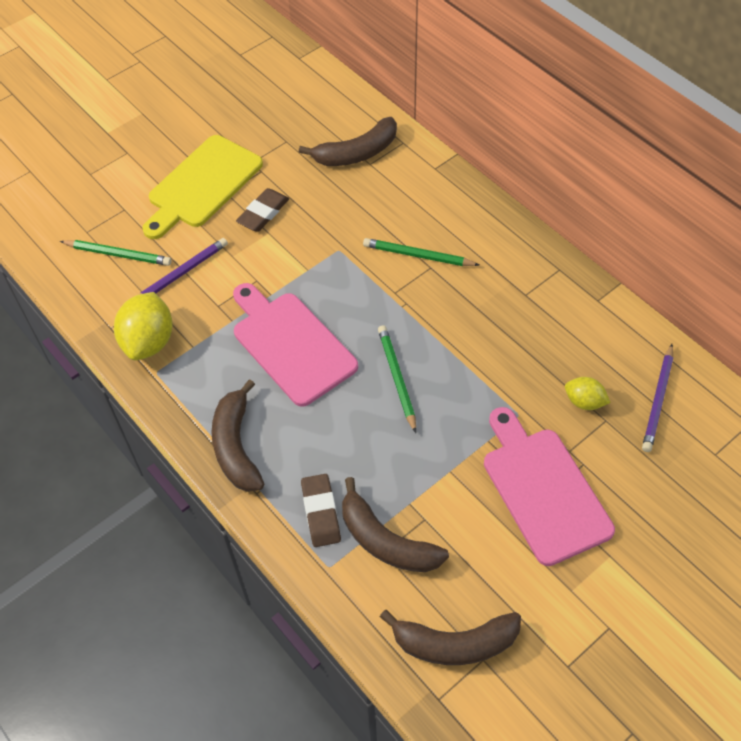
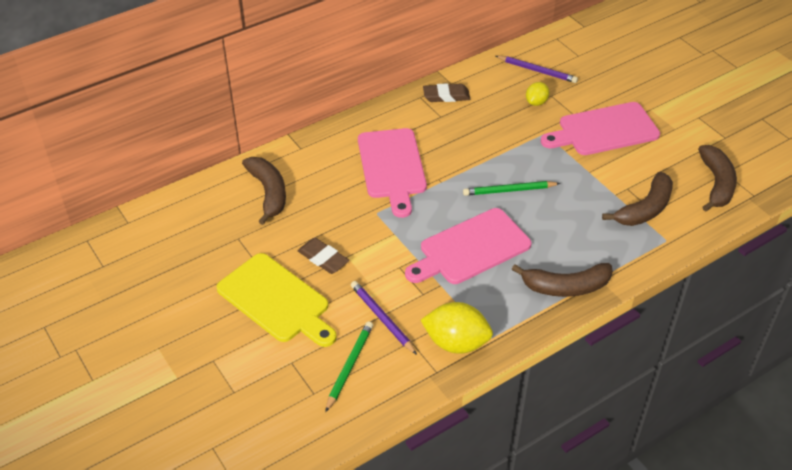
camera: 85 degrees left, 10 degrees down
brown eraser [301,474,341,547] -> brown eraser moved to [423,83,470,102]
green pencil [363,238,479,266] -> pink cutting board [358,128,427,218]

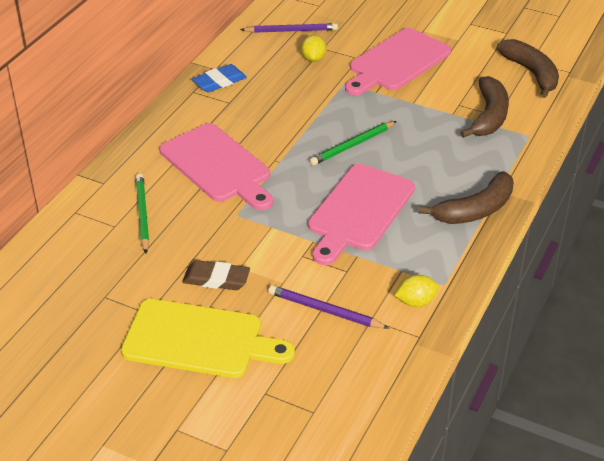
camera: 30 degrees left, 5 degrees down
brown banana [242,157,286,225] -> none
green pencil [325,321,373,412] -> green pencil moved to [135,173,149,253]
yellow lemon [421,302,493,354] -> yellow lemon [394,275,439,307], size x0.56
brown eraser [423,83,470,102] -> blue eraser [192,64,247,93]

